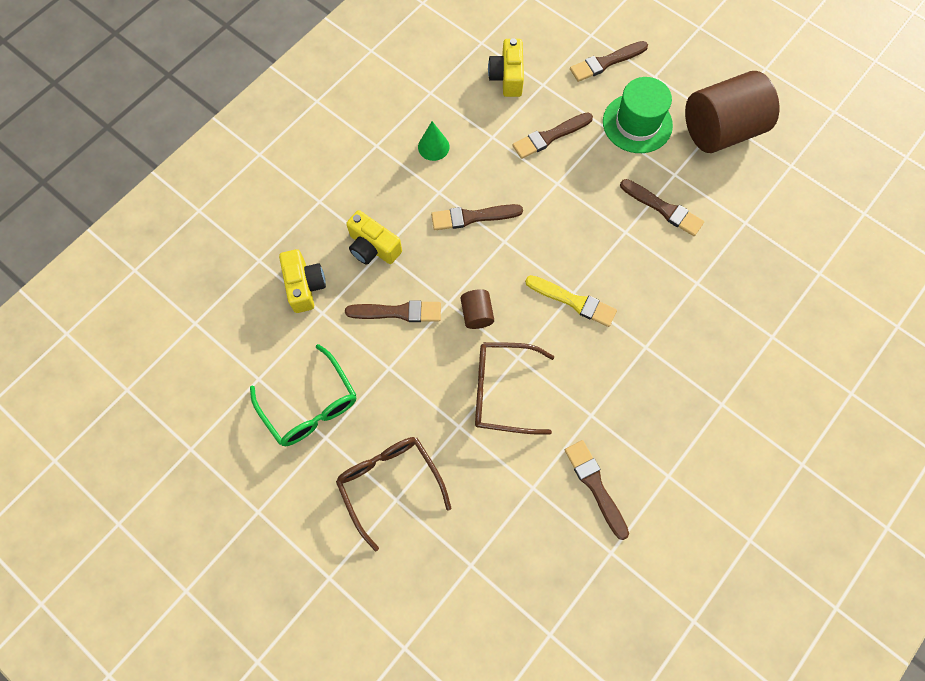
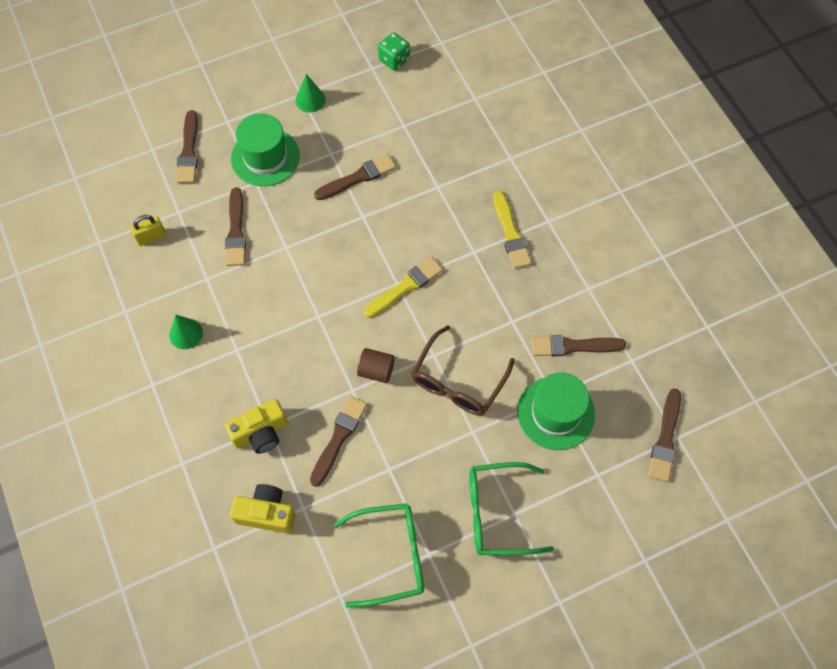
camera: 65 degrees left, 5 degrees down
brown glasses [336,437,451,551] -> green glasses [469,462,554,555]
brown brush [431,204,523,230] -> brown brush moved to [648,388,681,482]
yellow camera [488,38,524,97] -> yellow padlock [130,215,166,246]
brown cylinder [685,71,779,153] -> green cone [296,74,325,112]
none -> green dice [378,32,410,71]
none -> yellow brush [493,191,532,269]
none -> green hat [517,372,595,450]

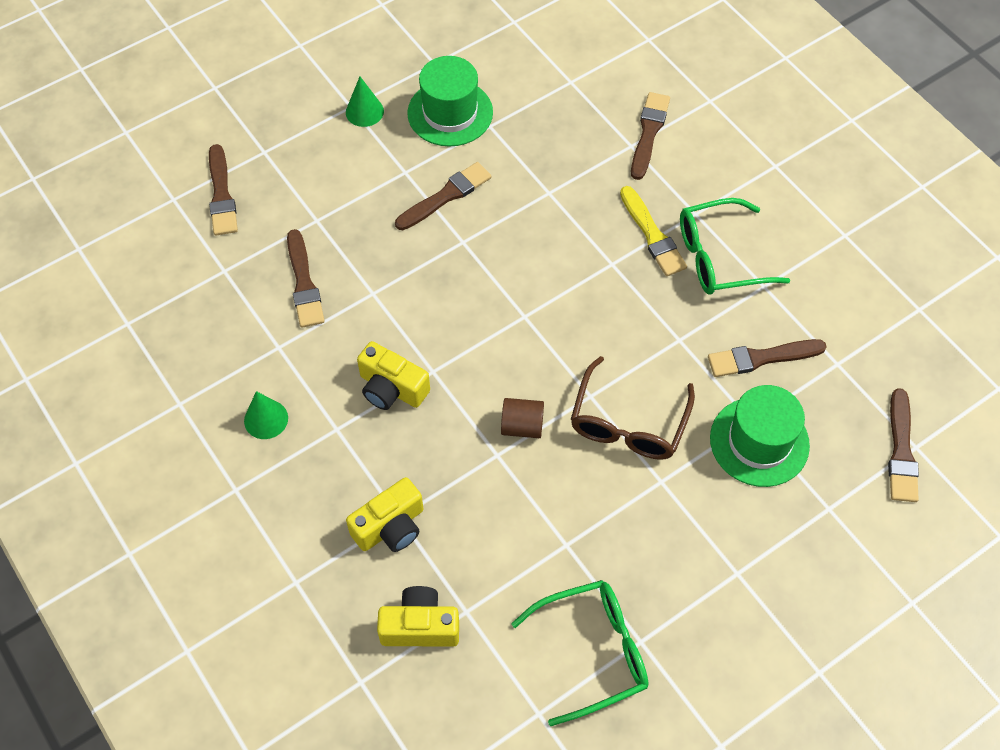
camera: 10 degrees left, 5 degrees down
yellow padlock [130,215,166,246] -> none
green hat [231,113,300,186] -> green hat moved to [407,56,493,147]
brown brush [310,396,367,487] -> brown brush moved to [631,92,670,180]
yellow brush [364,257,443,318] -> none
green dice [378,32,410,71] -> none
green glasses [469,462,554,555] -> green glasses moved to [680,198,791,295]
none -> yellow camera [357,341,430,410]

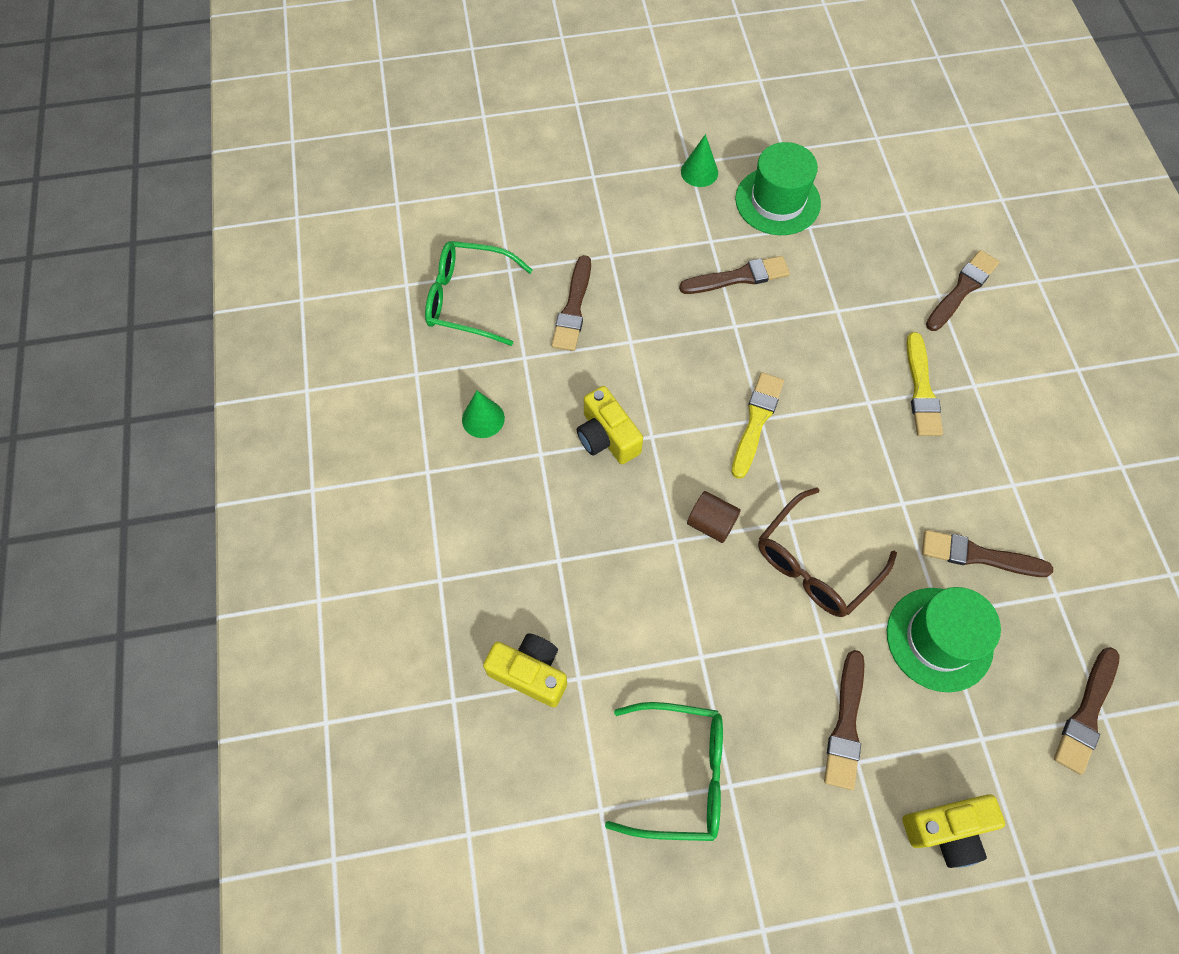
camera: 25 degrees right, 5 degrees up
brown brush [209,144,238,235] -> brown brush moved to [824,650,865,790]
yellow camera [346,477,423,552] -> yellow camera moved to [902,794,1005,868]
green glasses [680,198,791,295] -> green glasses moved to [425,241,533,346]
none -> yellow brush [732,372,784,479]

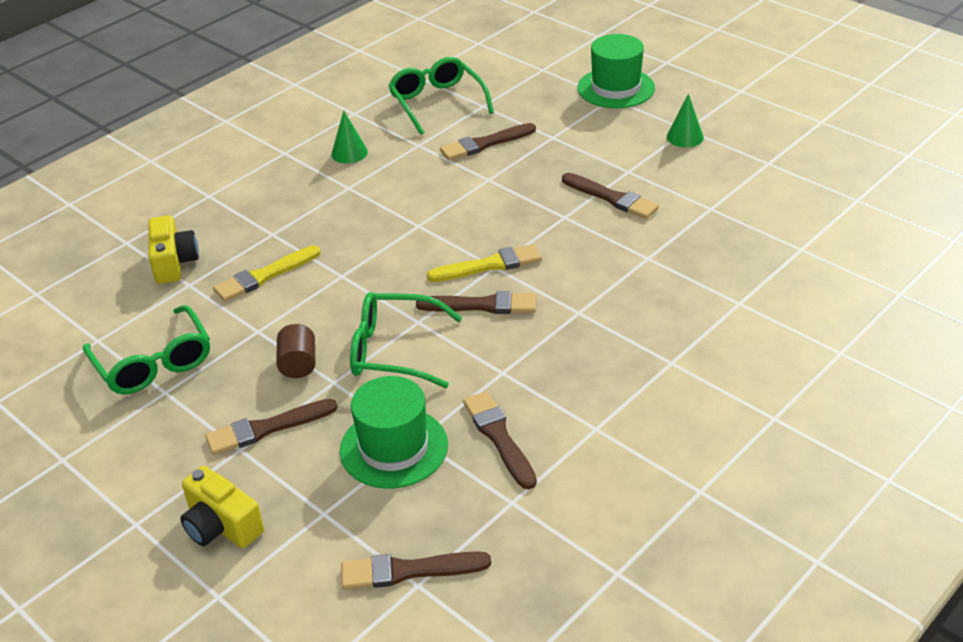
camera: 55 degrees right, 25 degrees down
yellow camera [577,386,643,464] -> none
brown cylinder [687,491,741,543] -> brown cylinder moved to [276,324,315,378]
green hat [735,142,821,235] -> green hat moved to [578,34,655,108]
brown glasses [758,488,897,617] -> green glasses [350,292,462,388]
yellow brush [906,332,943,436] -> yellow brush moved to [213,245,321,302]
brown brush [926,250,999,331] -> brown brush moved to [416,291,536,314]

